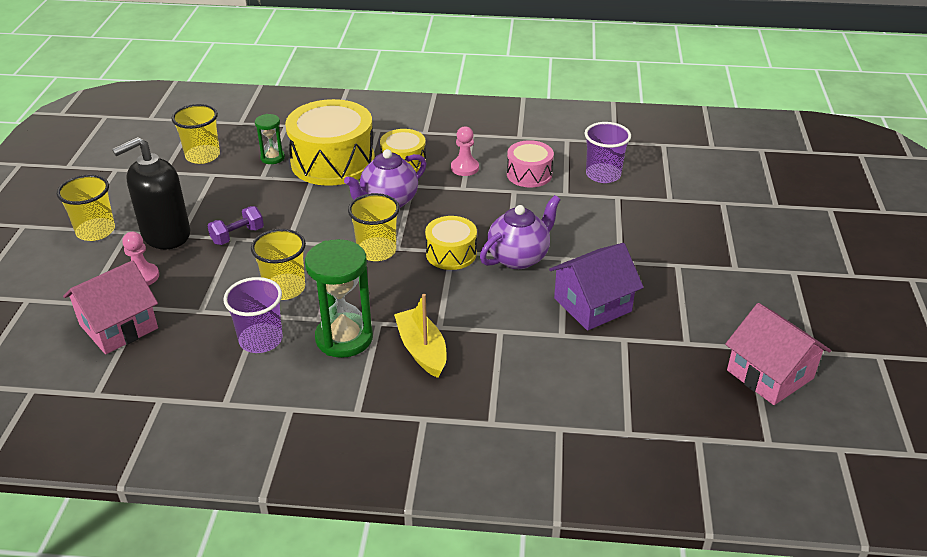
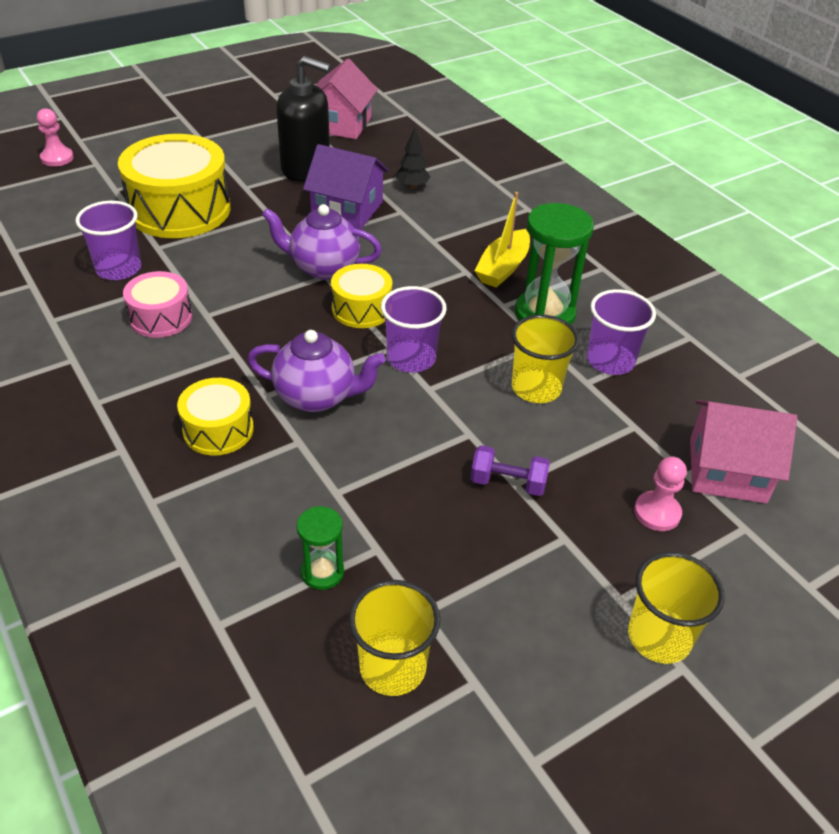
camera: 130 degrees left, 5 degrees up
black soap dispenser [112,137,190,249] -> black soap dispenser moved to [276,56,331,182]
yellow drum [285,99,375,186] -> yellow drum moved to [118,134,231,238]
yellow cup [348,193,400,261] -> purple cup [381,286,447,373]
pink pawn [451,126,479,176] -> pink pawn moved to [37,108,74,167]
none -> black tree [396,127,431,189]

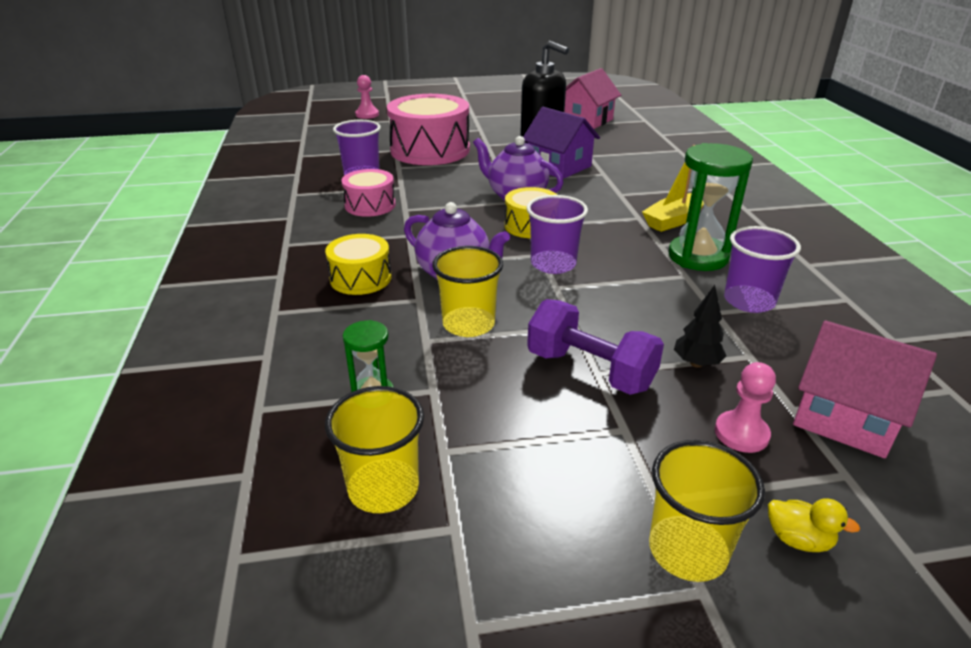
camera: 25 degrees right, 10 degrees down
yellow drum [118,134,231,238] -> pink drum [387,94,470,165]
black tree [396,127,431,189] -> black tree moved to [674,285,726,368]
purple dumbbell [470,445,550,496] -> purple dumbbell [527,299,664,395], size x1.62
yellow cup [512,315,579,403] -> yellow cup moved to [432,246,503,337]
none -> yellow duck [768,498,860,552]

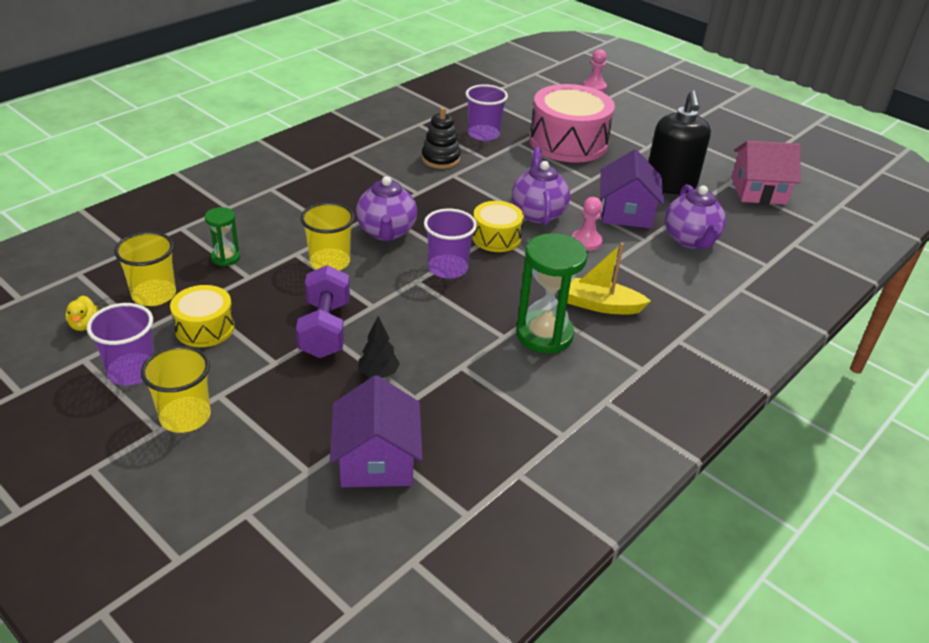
camera: 50 degrees right, 5 degrees up
yellow drum [325,234,392,295] -> yellow drum moved to [170,285,235,347]
pink drum [341,169,396,217] -> black stacking toy [422,107,460,169]
pink pawn [715,362,776,453] -> pink pawn moved to [572,197,603,251]
purple cup [724,226,801,313] -> purple cup moved to [87,303,154,386]
yellow duck [768,498,860,552] -> yellow duck moved to [65,296,99,331]
pink house [793,321,937,458] -> purple house [330,375,423,487]
none -> purple teapot [665,184,726,249]

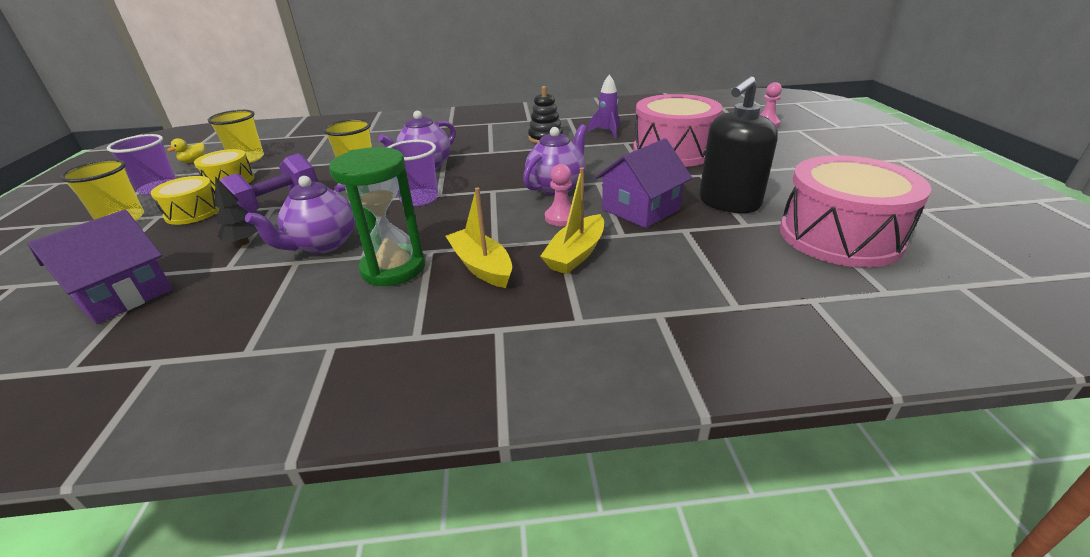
camera: 45 degrees right, 5 degrees down
green hourglass [205,207,240,267] -> none
purple cup [466,84,508,141] -> purple rocket [587,74,620,139]
yellow drum [472,201,524,252] -> yellow drum moved to [151,176,219,225]
purple teapot [665,184,726,249] -> purple teapot moved to [245,176,355,254]
pink house [731,141,801,205] -> pink drum [780,155,931,268]
none -> yellow boat [540,167,604,274]

